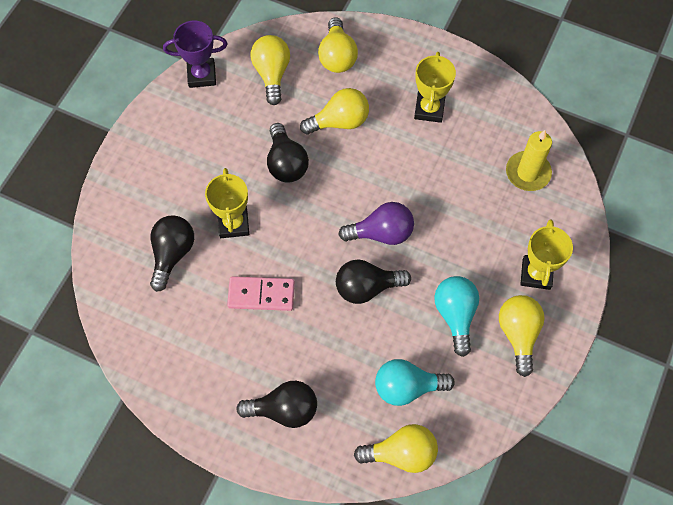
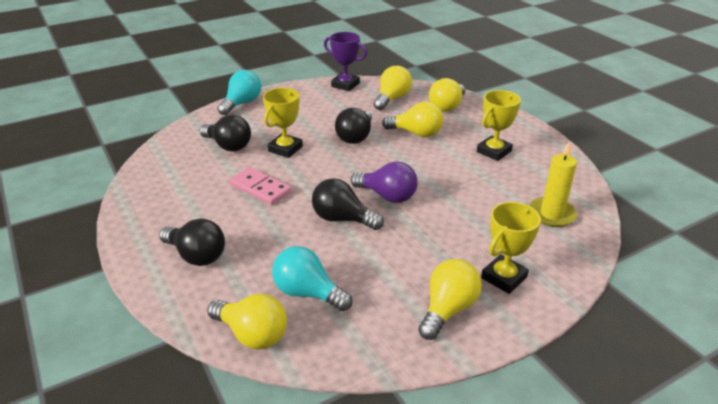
camera: 35 degrees right, 30 degrees down
black light bulb [150,215,194,292] -> black light bulb turned 75 degrees clockwise [200,115,251,151]
turquoise light bulb [434,276,479,357] -> turquoise light bulb moved to [217,70,261,115]

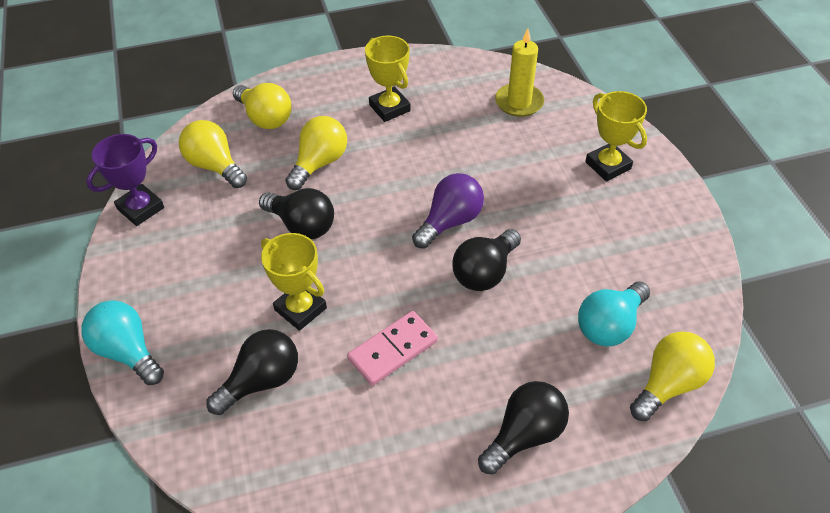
camera: 75 degrees left, 15 degrees up
yellow light bulb [418,259,482,340] -> none

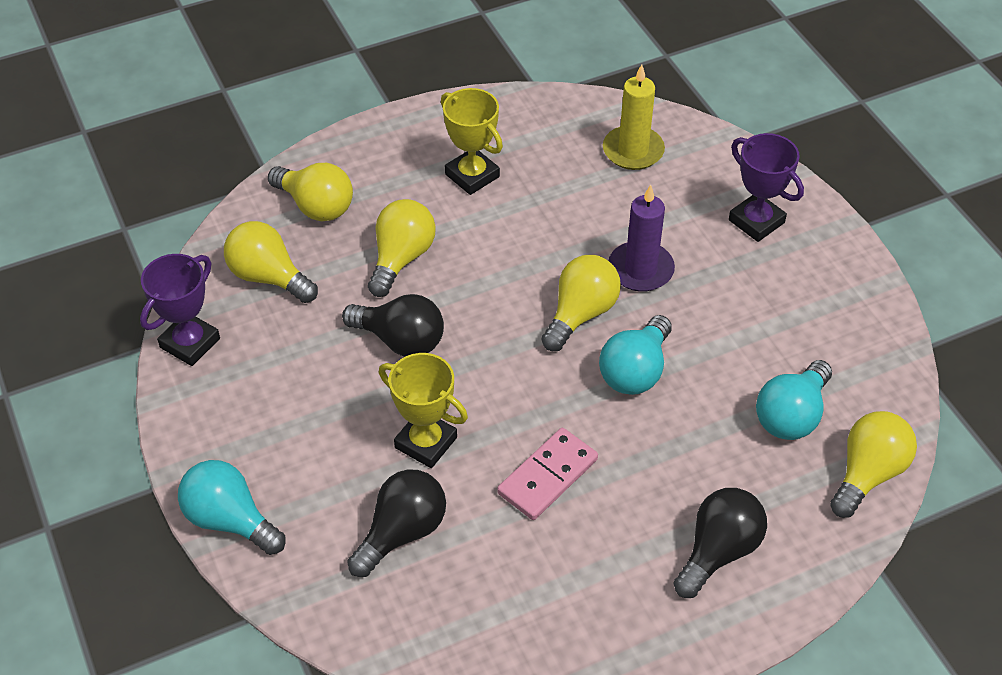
camera: 10 degrees left, 0 degrees up
purple light bulb [412,173,484,249] -> yellow light bulb [541,255,621,351]
black light bulb [452,229,521,291] -> turquoise light bulb [599,315,672,395]
yellow trophy [585,91,647,181] -> purple trophy [729,133,804,242]
none -> purple candle [609,185,675,292]

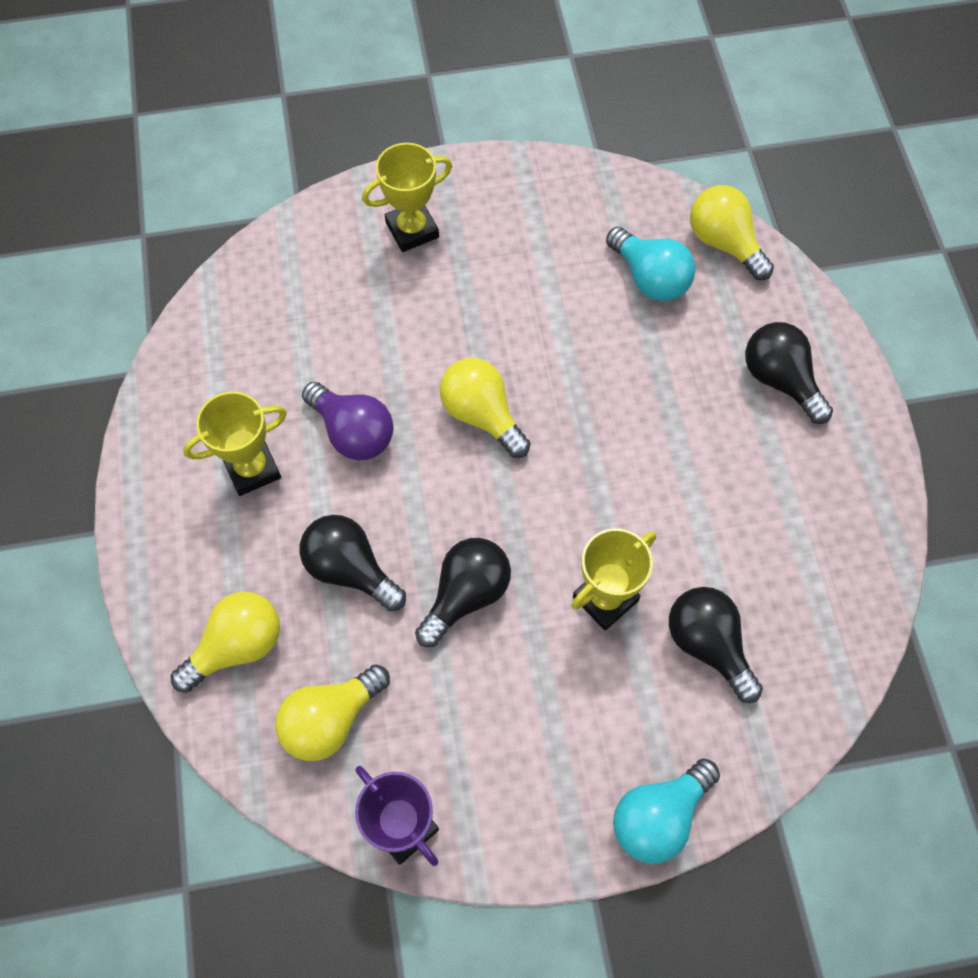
camera: 75 degrees left, 15 degrees up
yellow light bulb [368,199,436,297] -> black light bulb [299,515,406,611]
pink domino [497,428,598,520] -> none
turquoise light bulb [599,315,672,395] -> none
yellow candle [603,65,665,170] -> none
purple candle [609,185,675,292] -> none
purple trophy [729,133,804,242] -> yellow trophy [362,143,452,252]
none -> purple light bulb [302,382,393,461]

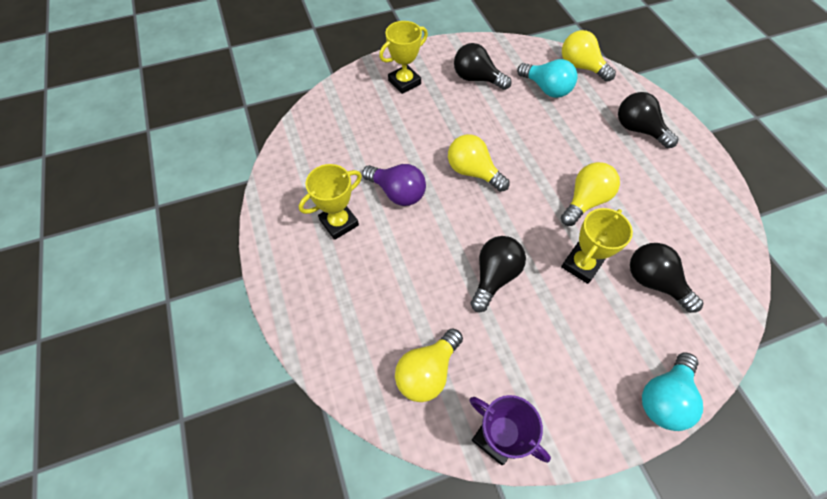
camera: 10 degrees left, 5 degrees down
yellow light bulb [170,591,280,693] -> yellow light bulb moved to [561,162,620,226]
black light bulb [299,515,406,611] -> black light bulb moved to [454,43,512,90]

